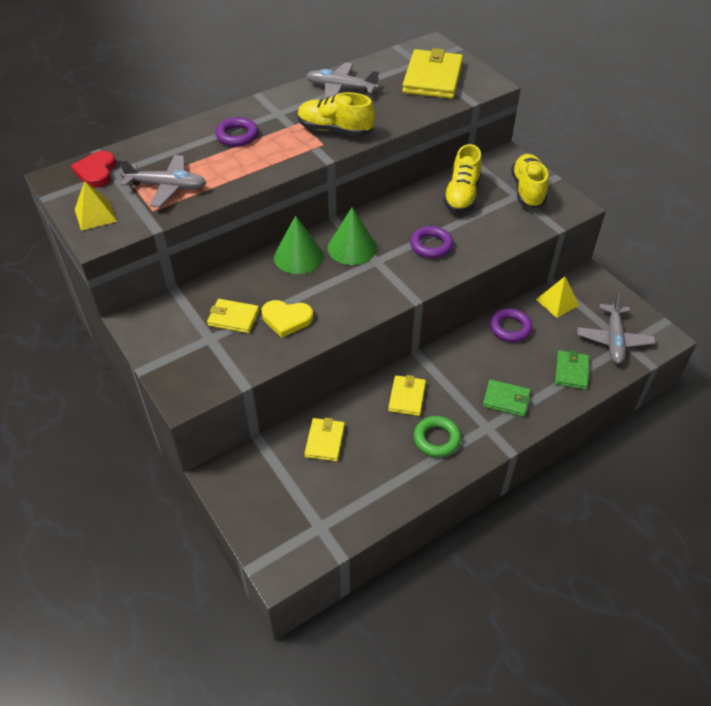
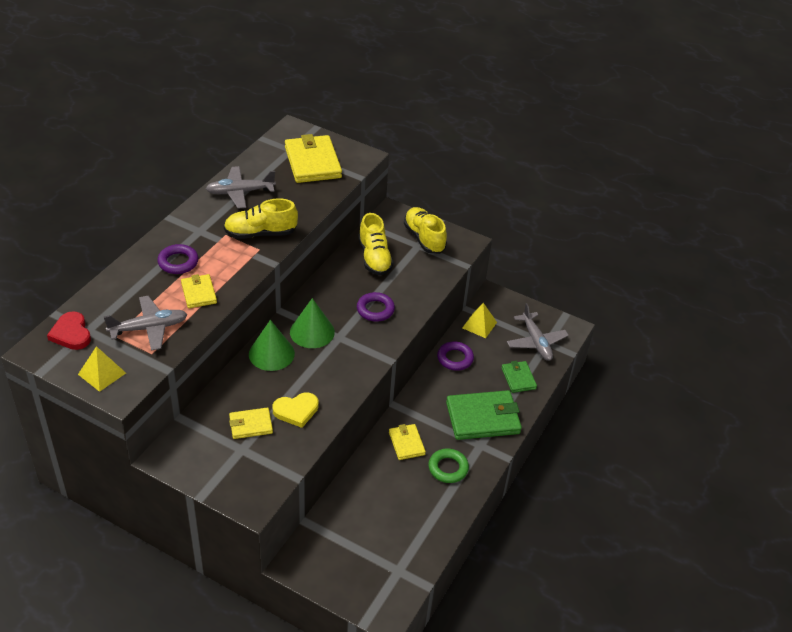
camera: 30 degrees left, 5 degrees down
yellow wallet [304,418,345,462] -> yellow wallet moved to [181,274,217,308]
green wallet [483,379,531,417] -> green wallet [446,390,522,440], size x1.84

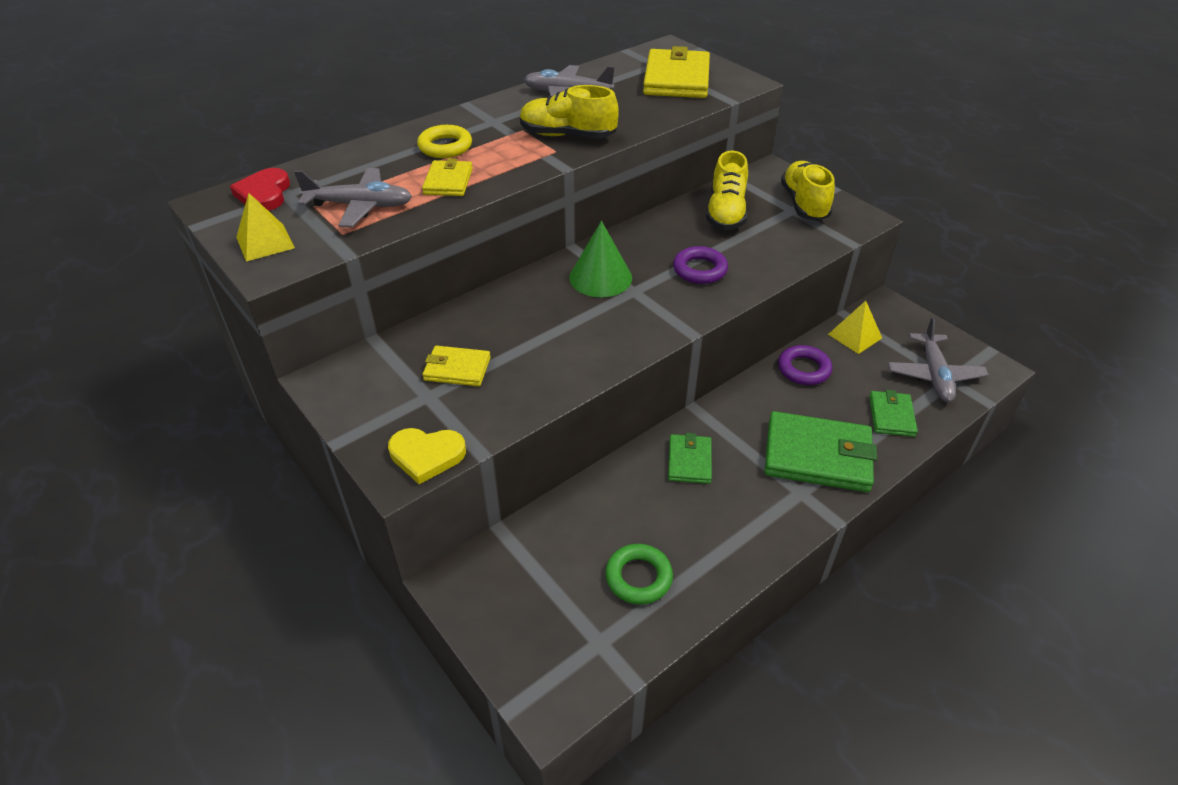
camera: 25 degrees right, 0 degrees up
purple ring [157,244,198,274] -> yellow ring [417,125,472,158]
green cone [249,320,295,371] -> none
yellow heart [272,392,319,428] -> yellow heart moved to [388,428,466,484]
yellow wallet [389,424,426,460] -> green wallet [668,433,712,484]
green ring [428,449,469,483] -> green ring moved to [605,544,673,605]

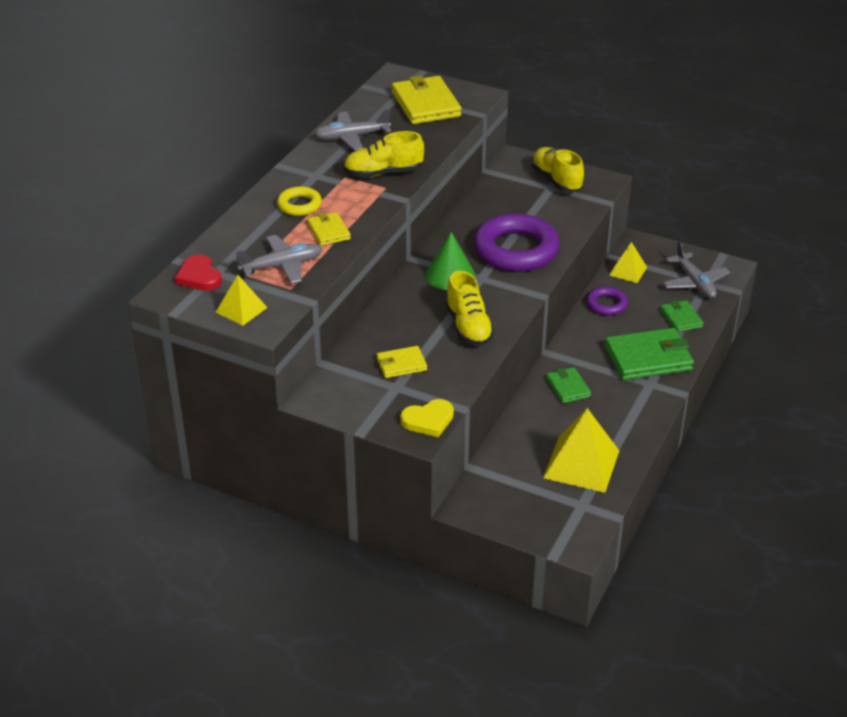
camera: 25 degrees left, 5 degrees down
green ring [605,544,673,605] -> yellow pyramid [543,408,619,493]
purple ring [673,246,728,284] -> purple ring [474,213,560,272], size x2.00
yellow shoe [706,151,748,230] -> yellow shoe moved to [445,271,495,346]

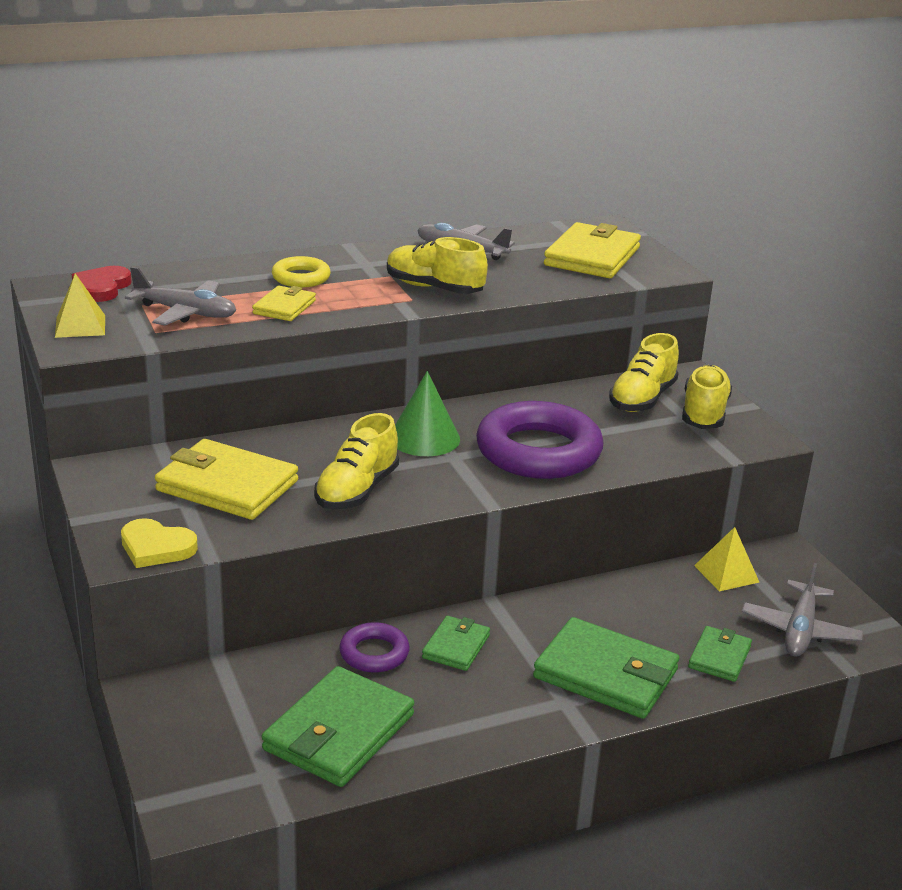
camera: 40 degrees right, 10 degrees down
yellow wallet [376,346,427,378] -> yellow wallet [155,439,298,520], size x1.84
yellow pyramid [543,408,619,493] -> green wallet [262,666,414,787]
purple ring [586,286,628,316] -> purple ring moved to [339,622,410,673]
none -> yellow shoe [609,333,679,412]

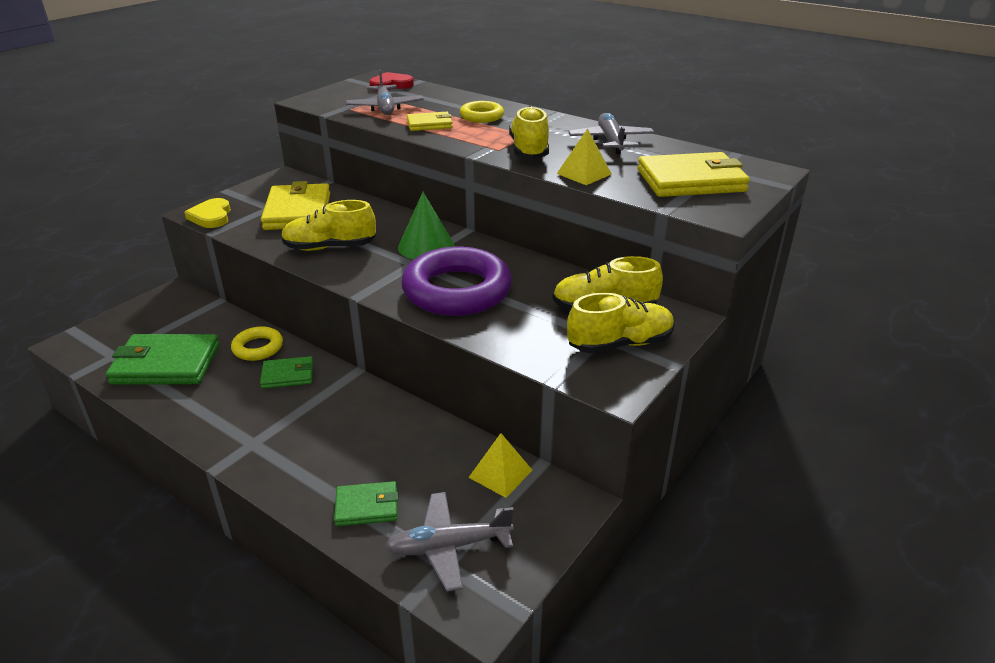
camera: 60 degrees right, 5 degrees up
yellow pyramid [55,273,105,338] -> yellow pyramid moved to [557,128,612,185]
purple ring [339,622,410,673] -> yellow ring [231,326,283,361]
green wallet [533,617,679,719] -> none

